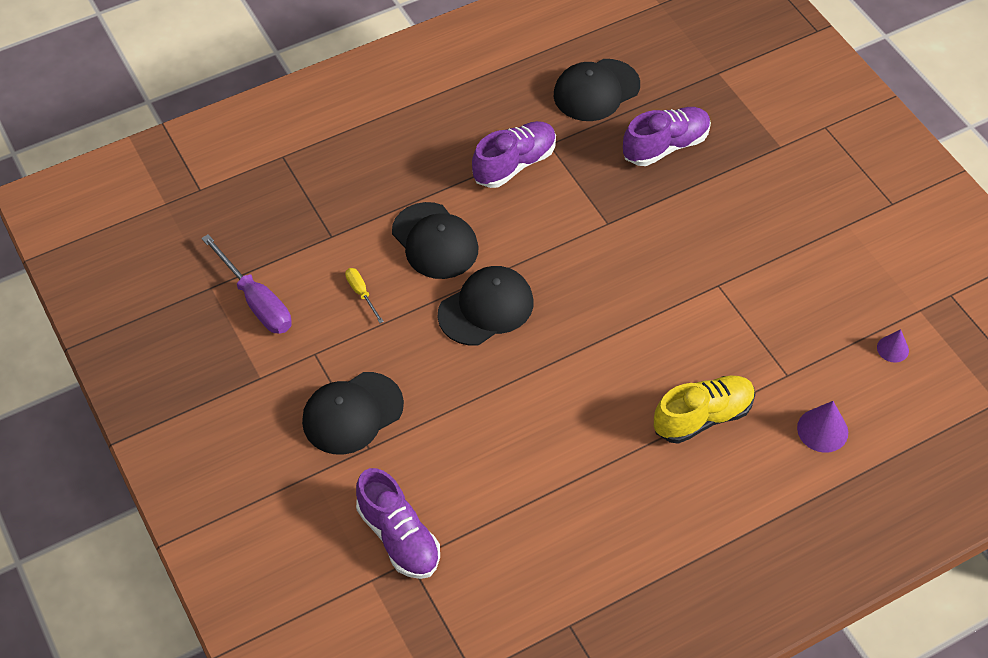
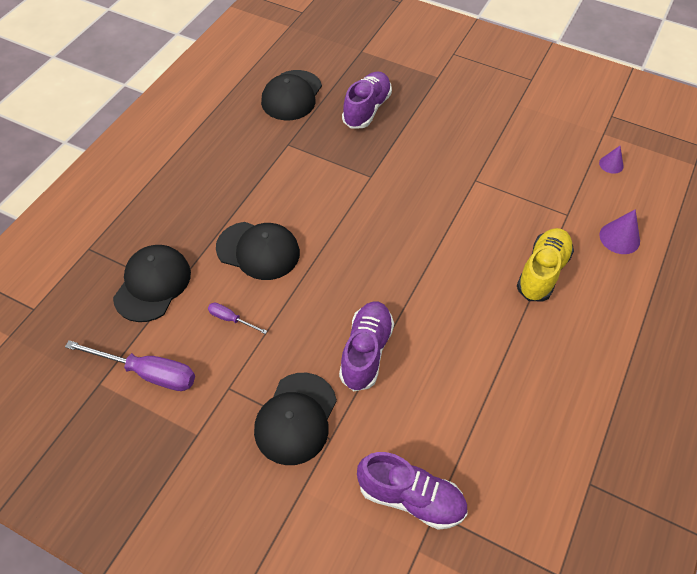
camera: 35 degrees left, 0 degrees up
yellow screwdriver [345,268,384,323] -> purple screwdriver [208,303,267,334]
black cap [438,266,533,346] -> black cap moved to [113,245,191,322]
purple shoe [472,121,556,188] -> purple shoe moved to [339,302,394,391]

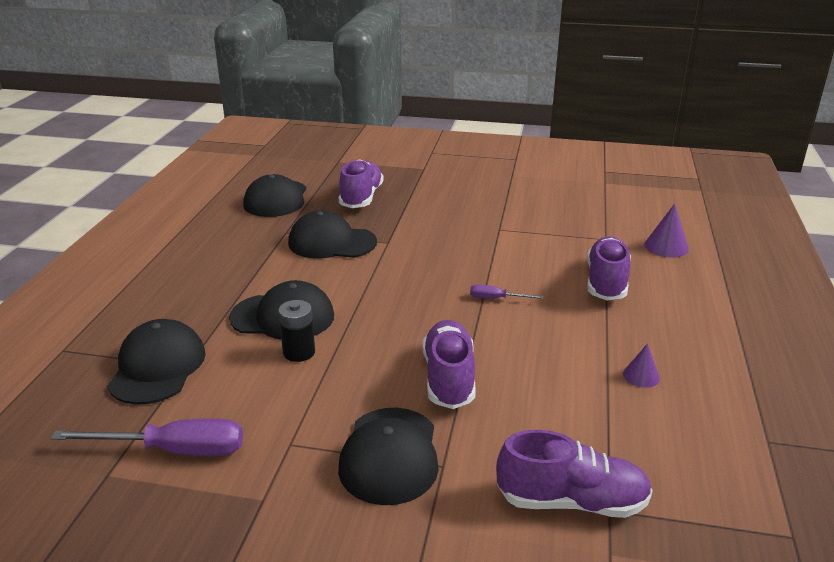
camera: 15 degrees left, 25 degrees down
purple screwdriver [208,303,267,334] -> purple screwdriver moved to [470,284,543,299]
yellow shoe [517,228,574,302] -> purple shoe [587,236,631,301]
purple cone [599,146,624,174] -> purple cone moved to [623,343,660,388]
none -> black battery [278,300,315,362]
none -> black cap [288,210,377,258]

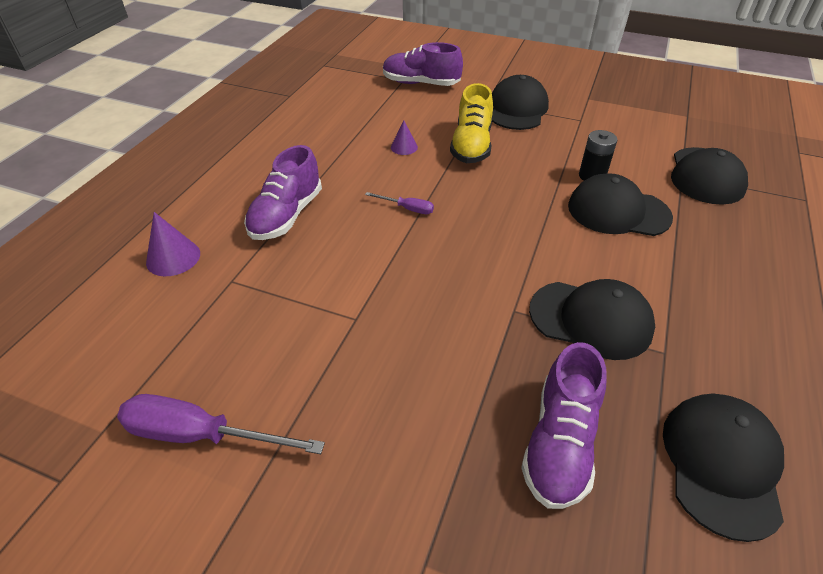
camera: 170 degrees left, 15 degrees up
purple screwdriver [51,419,243,456] -> purple screwdriver moved to [117,394,325,454]
purple shoe [423,320,476,409] -> yellow shoe [450,83,493,163]
purple cone [623,343,660,388] -> purple cone moved to [391,121,418,155]

